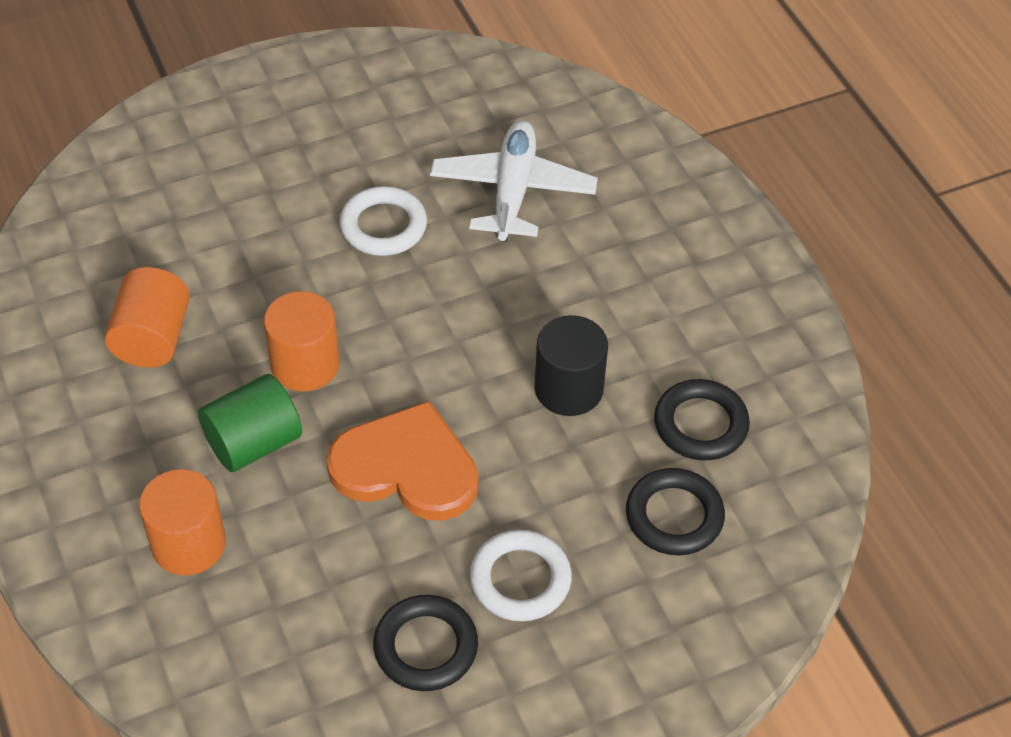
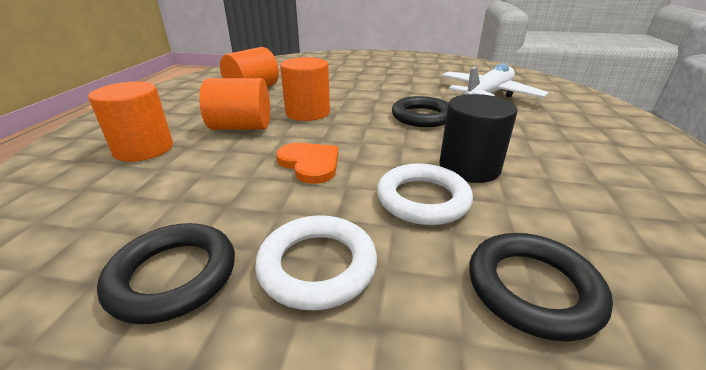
camera: 35 degrees right, 20 degrees down
green cylinder [198,374,302,472] -> orange cylinder [199,78,270,130]
orange heart [326,401,478,521] -> orange heart [276,143,338,184], size x0.58
white ring [339,186,427,256] -> white ring moved to [377,163,473,225]
black ring [654,379,750,460] -> black ring moved to [392,96,448,127]

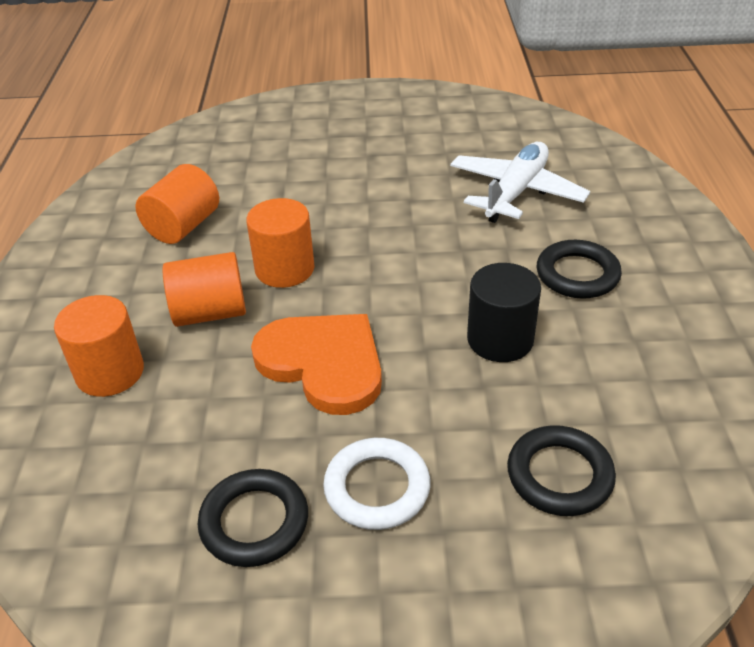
camera: 10 degrees left, 10 degrees up
orange heart [276,143,338,184] -> orange heart [251,314,382,415], size x1.71
white ring [377,163,473,225] -> none
black ring [392,96,448,127] -> black ring moved to [537,240,622,299]

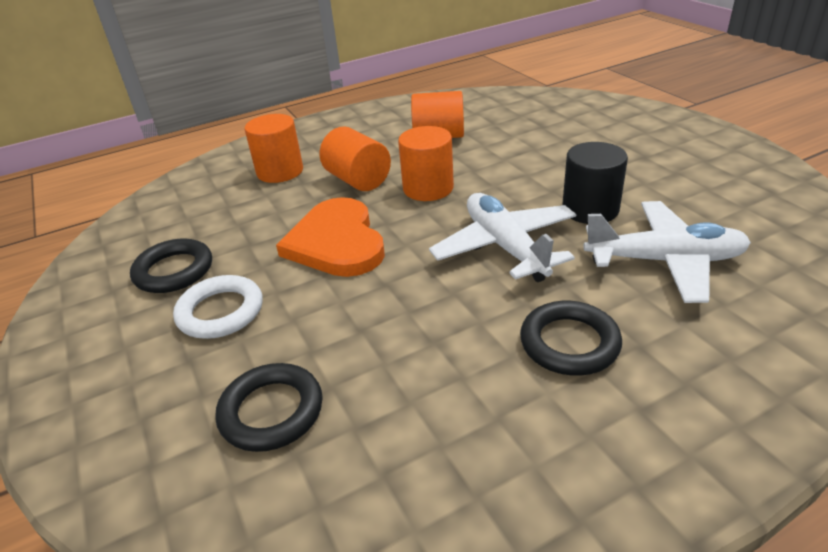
camera: 65 degrees right, 5 degrees down
orange heart [251,314,382,415] -> orange heart turned 150 degrees clockwise [276,197,385,277]
black cylinder [467,263,541,362] -> black cylinder moved to [562,142,628,224]
none -> white plane [429,193,577,282]

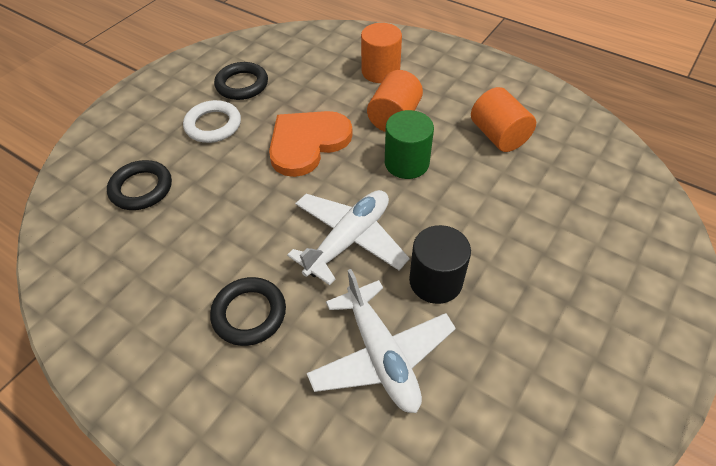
camera: 60 degrees right, 15 degrees up
orange cylinder [398,126,454,201] -> green cylinder [385,110,434,179]

